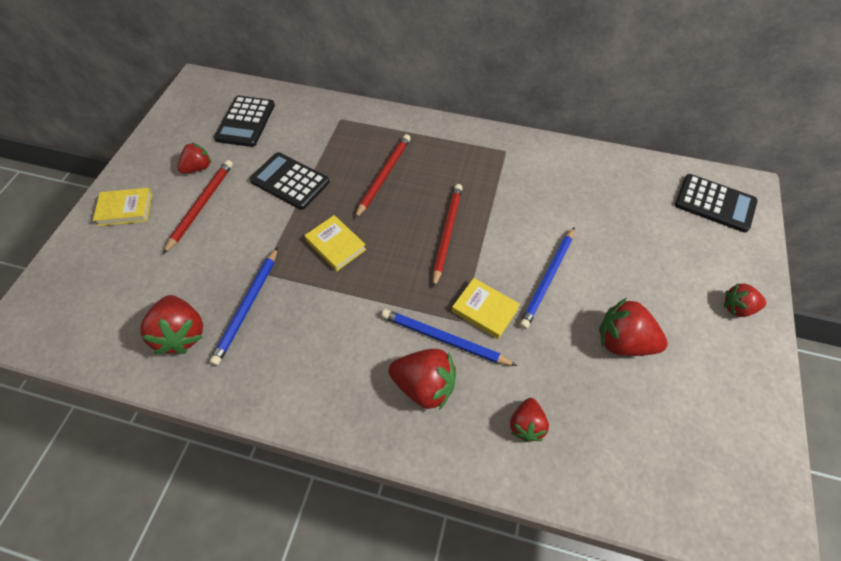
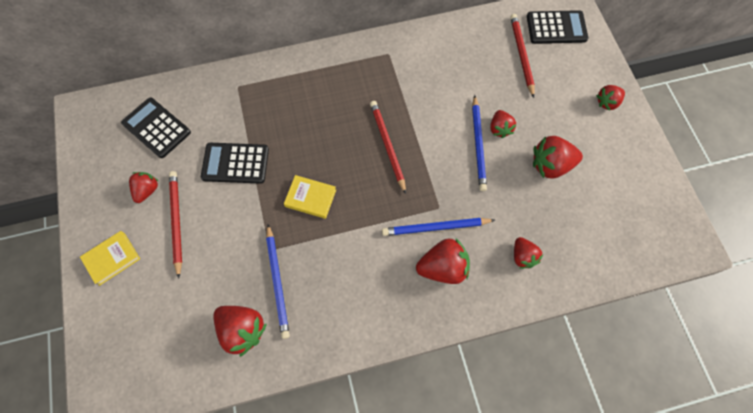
camera: 30 degrees left, 10 degrees up
black calculator [214,96,275,147] -> black calculator turned 150 degrees clockwise [121,97,191,158]
red pencil [355,134,411,219] -> red pencil moved to [510,14,535,98]
yellow book [452,278,520,339] -> none
none -> red strawberry [490,110,516,138]

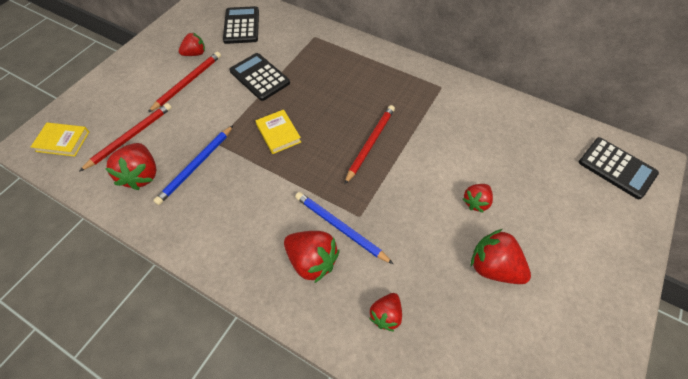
camera: 45 degrees right, 10 degrees down
yellow book [80,231,140,286] -> yellow book moved to [31,122,89,157]
blue pencil [472,95,487,191] -> none
red pencil [510,14,535,98] -> red pencil moved to [79,103,172,172]
red strawberry [596,85,625,111] -> none

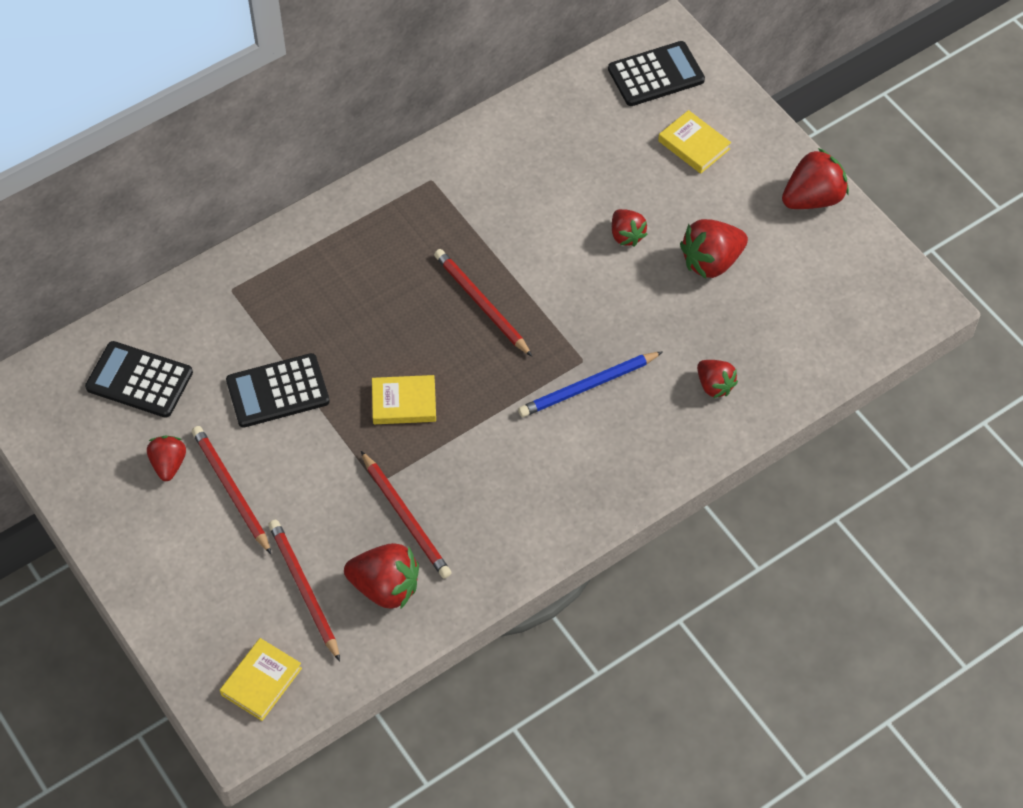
camera: 65 degrees left, 0 degrees up
blue pencil [153,125,233,205] -> red pencil [361,451,452,578]
red strawberry [284,231,339,283] -> red strawberry moved to [782,148,849,209]
none -> yellow book [658,110,731,174]

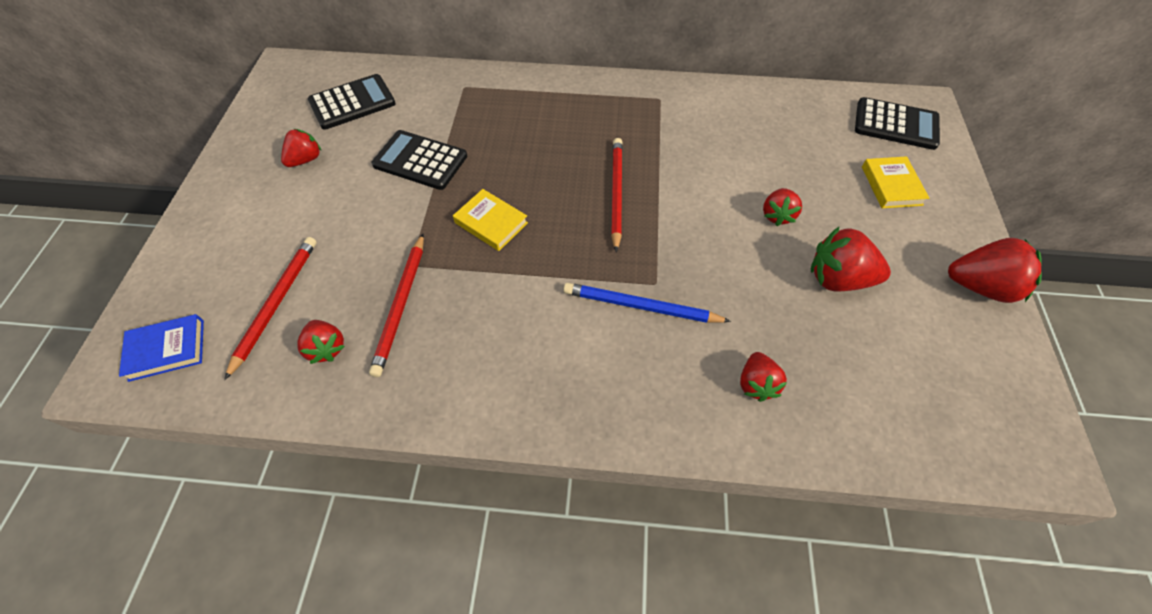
camera: 40 degrees right, 0 degrees up
black calculator [85,341,193,418] -> black calculator turned 90 degrees clockwise [308,74,396,130]
red pencil [192,426,271,554] -> none
yellow book [220,638,302,721] -> blue book [119,314,204,382]
red strawberry [344,543,419,610] -> red strawberry [297,320,345,364], size x0.63

